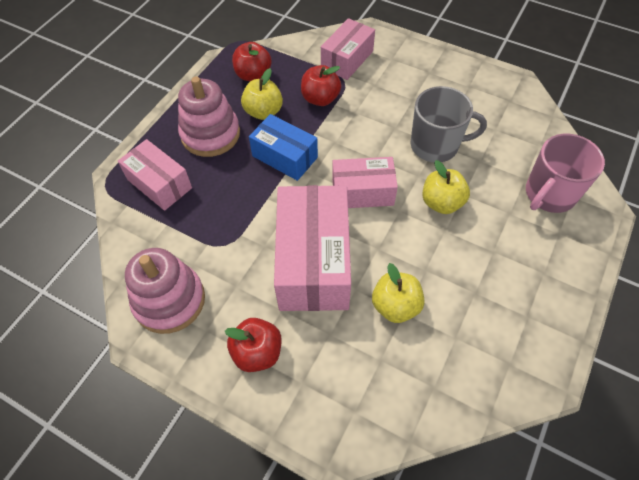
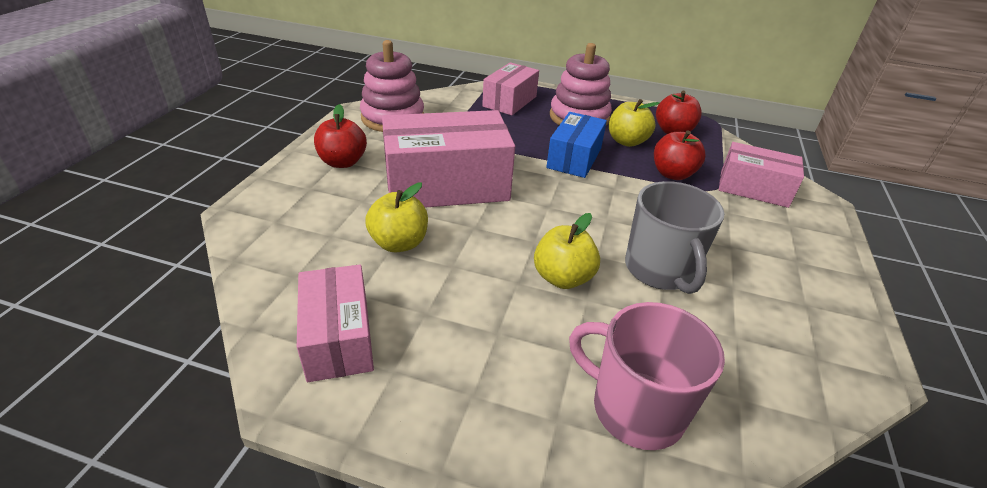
camera: 75 degrees right, 20 degrees down
pink box [332,157,398,208] -> pink box moved to [297,265,374,382]

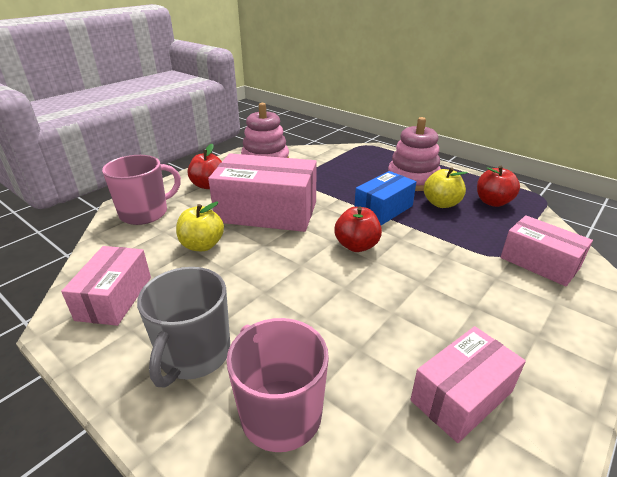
camera: 25 degrees right, 5 degrees down
pink box [482,62,539,115] -> pink box moved to [410,326,526,443]
yellow apple [534,213,600,289] -> none
grey mug [625,181,724,294] -> grey mug moved to [137,267,230,387]
red apple [654,130,705,180] -> red apple moved to [334,206,382,252]
none -> pink mug [102,155,181,225]

